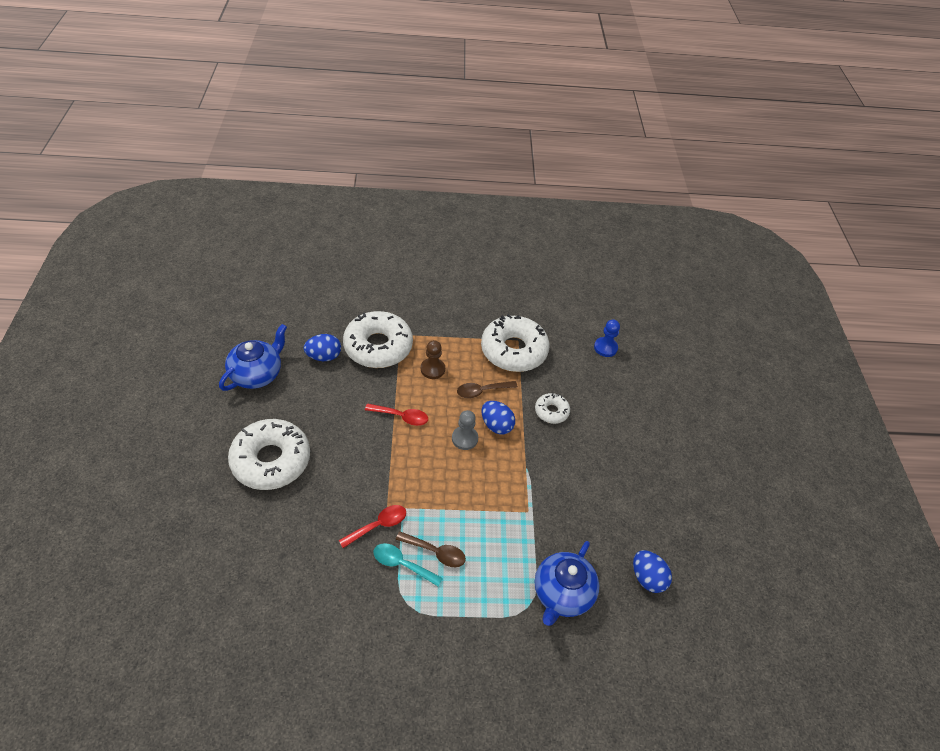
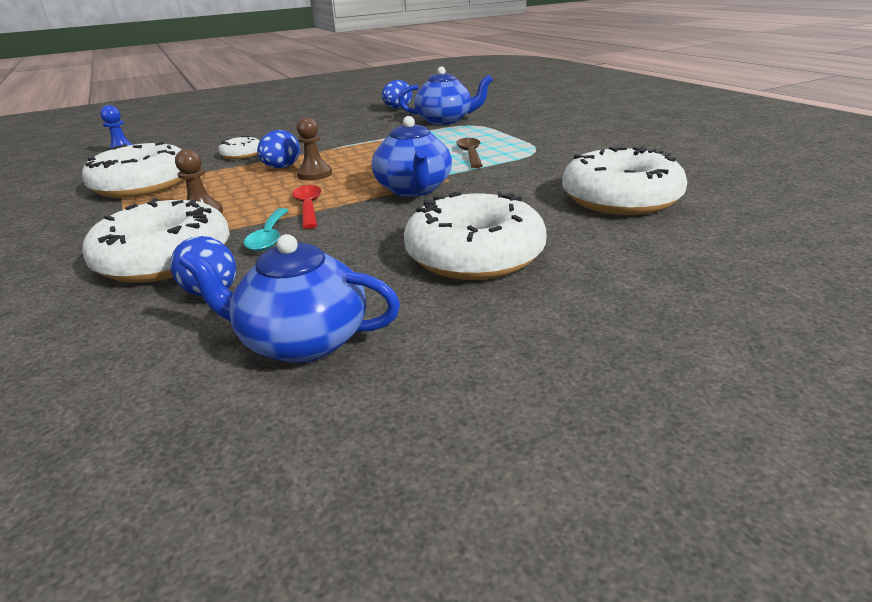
camera: 110 degrees left, 20 degrees down
red spoon [339,505,406,548] -> none
turquoise spoon [373,543,443,587] -> turquoise spoon moved to [244,208,288,251]
grey pawn [452,410,478,450] -> brown pawn [297,117,332,181]
brown spoon [457,381,518,398] -> none
none -> blue teapot [372,116,452,197]
none -> white donut [562,146,687,215]

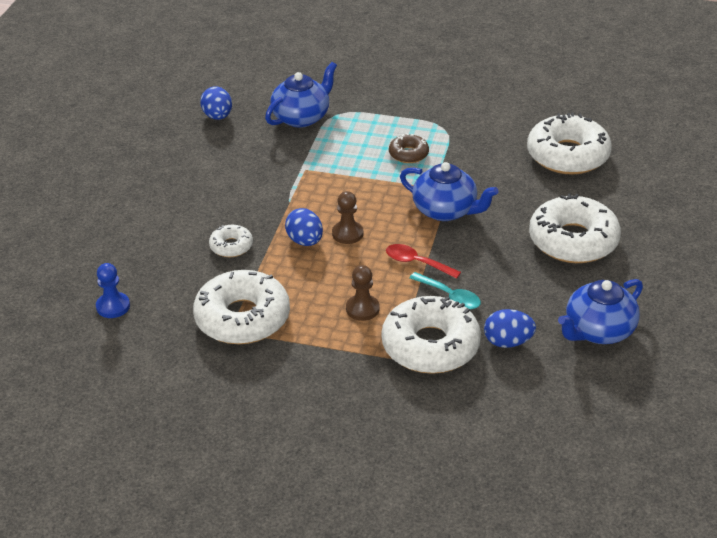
camera: 50 degrees left, 10 degrees up
brown spoon [456,138,483,168] -> brown donut [389,133,429,163]

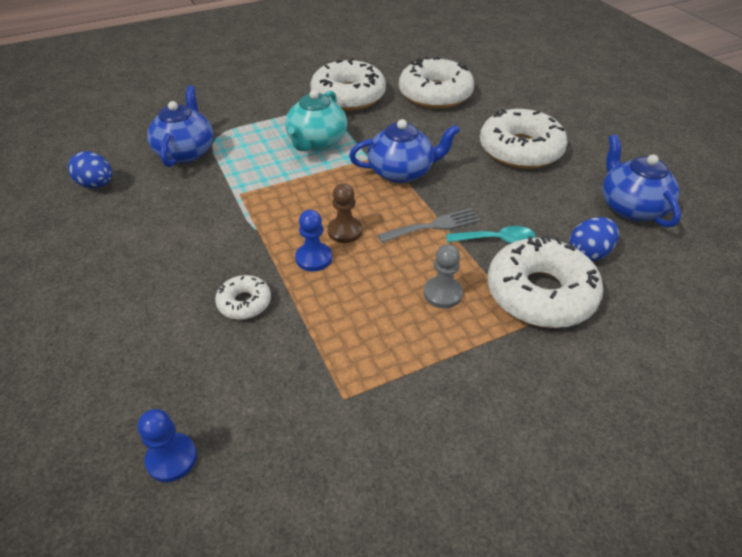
camera: 40 degrees left, 5 degrees up
white donut [193,270,290,344] -> white donut moved to [310,58,386,111]
blue egg [285,208,323,246] -> blue pawn [295,210,332,272]
brown pawn [346,265,380,321] -> grey pawn [424,244,463,308]
red spoon [386,244,461,279] -> grey fork [378,208,481,243]
brown donut [389,133,429,163] -> turquoise teapot [285,90,347,151]
blue teapot [558,279,643,344] -> blue teapot turned 150 degrees clockwise [602,134,681,227]

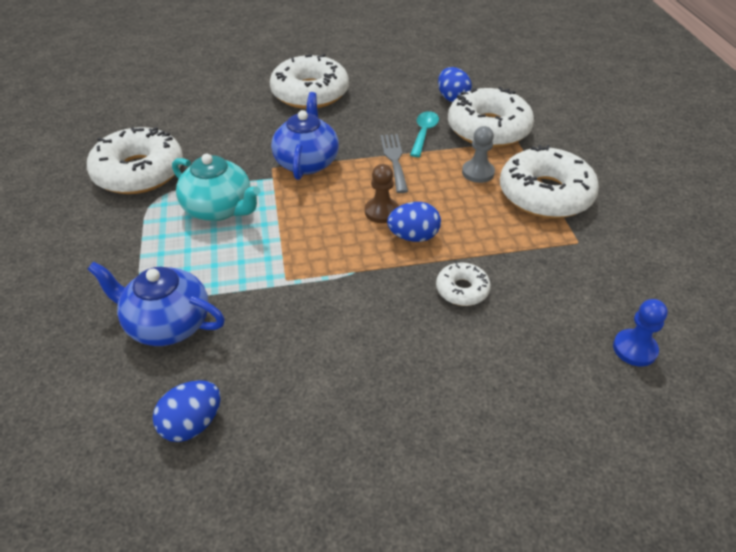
camera: 75 degrees left, 0 degrees up
blue pawn [295,210,332,272] -> blue egg [387,202,441,242]
white donut [399,57,474,109] -> white donut moved to [500,145,599,219]
blue teapot [602,134,681,227] -> none

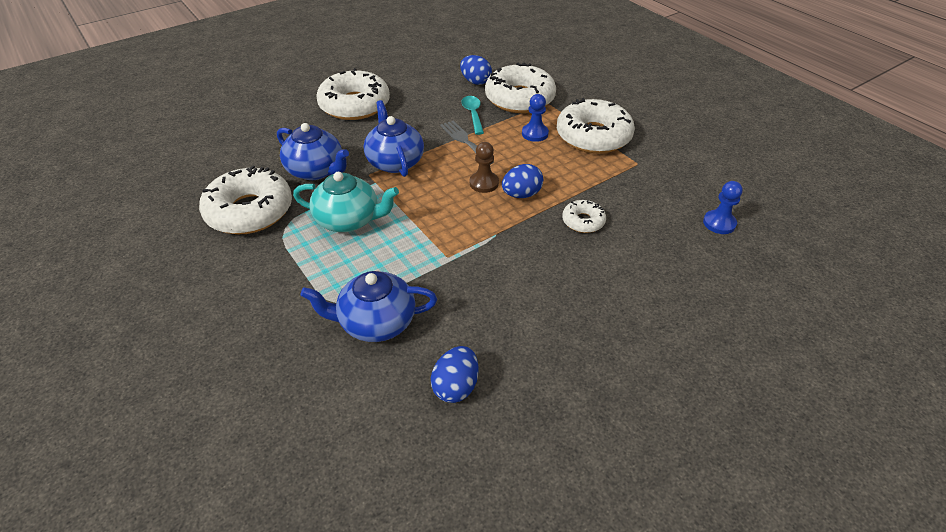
camera: 25 degrees left, 0 degrees up
grey pawn [462,126,495,183] -> blue pawn [522,94,549,142]
none -> blue teapot [277,123,349,180]

